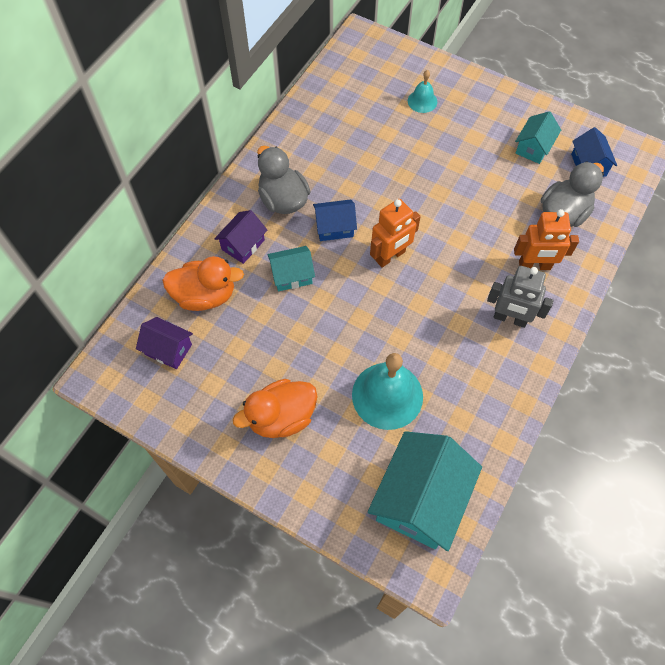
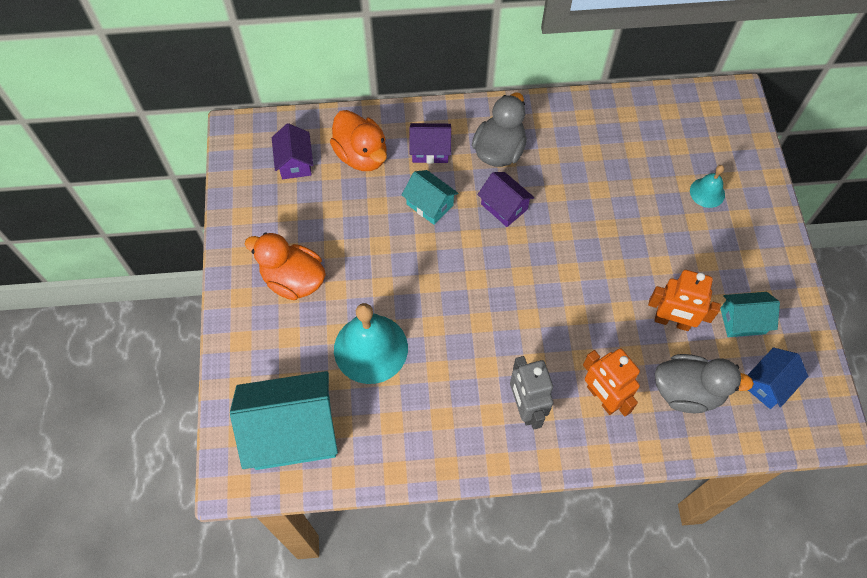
camera: 55 degrees right, 0 degrees up
blue house [313,199,357,241] -> purple house [477,172,535,227]
orange robot [370,199,421,268] -> orange robot moved to [648,270,721,331]

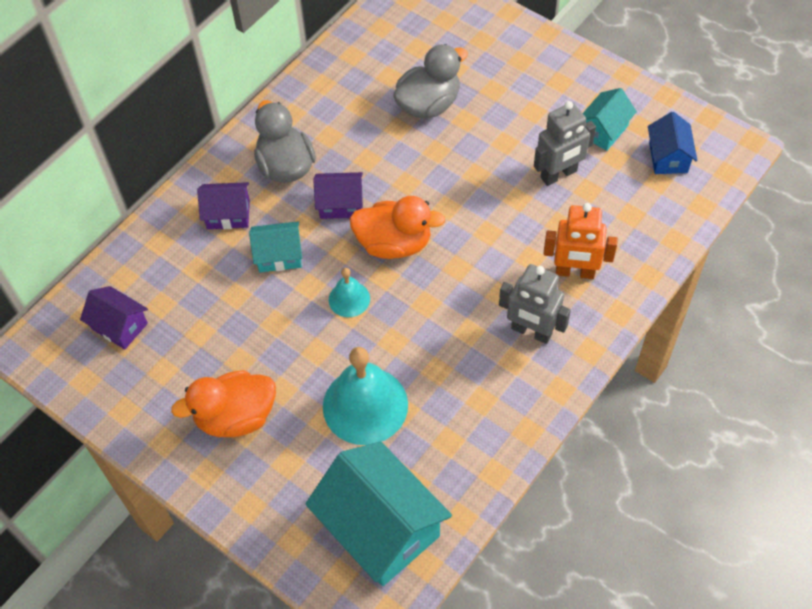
camera: 45 degrees left, 5 degrees down
turquoise house [230,371,338,470] -> turquoise house turned 75 degrees counterclockwise [305,441,452,586]
orange duck [330,110,387,171] -> orange duck moved to [349,196,445,259]
purple house [410,123,451,164] -> purple house turned 45 degrees clockwise [197,182,250,229]
orange robot [648,270,721,331] -> grey robot [534,101,596,186]
grey duck [655,354,754,413] -> grey duck moved to [393,44,468,119]
turquoise bell [690,165,725,208] -> turquoise bell moved to [329,268,370,317]

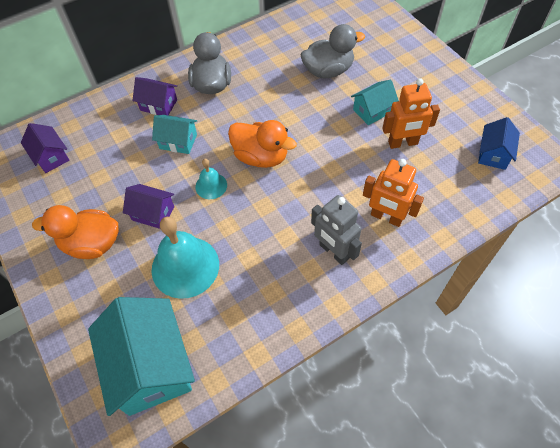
camera: 20 degrees right, 0 degrees up
purple house [313,172,363,219] -> purple house moved to [123,184,174,229]
grey robot [534,101,596,186] -> orange robot [382,78,440,149]
turquoise house [583,88,637,151] -> turquoise house moved to [351,80,399,125]

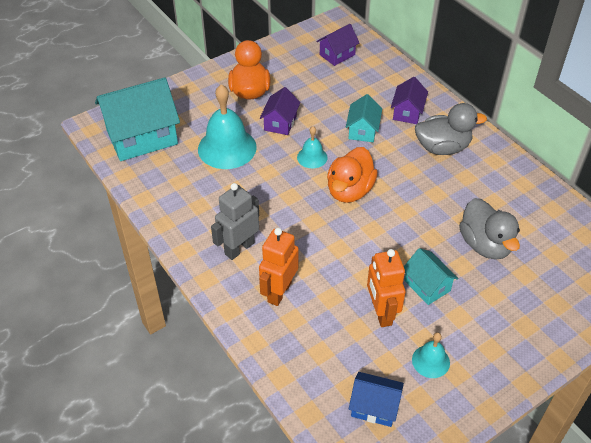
camera: 85 degrees right, 10 degrees down
none -> turquoise bell [412,332,450,378]

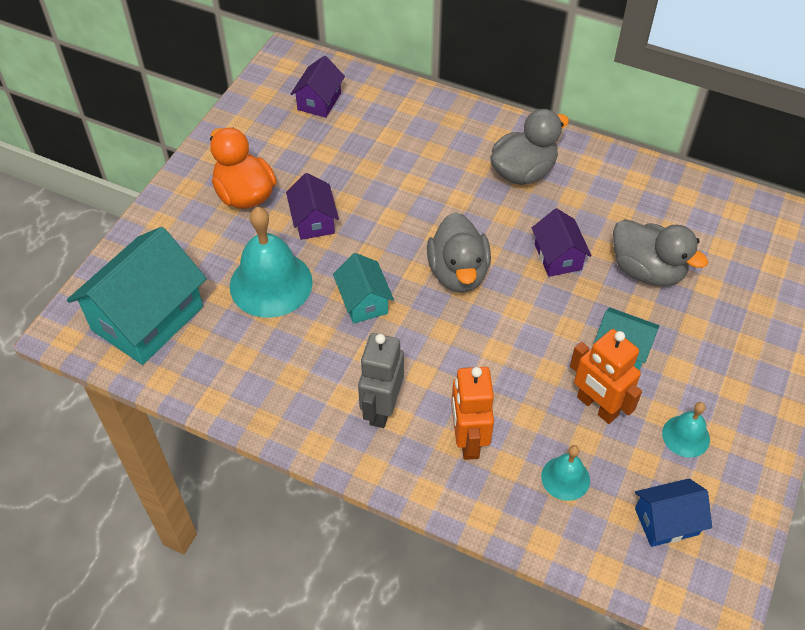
camera: 30 degrees left, 5 degrees up
turquoise bell [297,126,328,168] -> turquoise bell moved to [541,445,590,501]
orange duck [327,147,378,203] -> grey duck [427,212,491,293]
turquoise house [346,94,382,142] -> turquoise house moved to [333,253,394,324]
purple house [391,77,428,124] -> purple house moved to [532,208,592,277]

